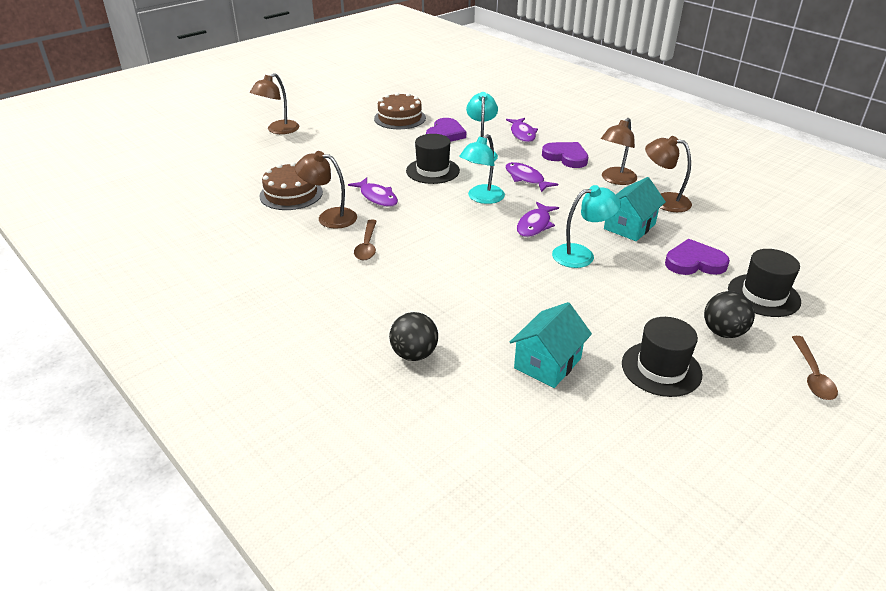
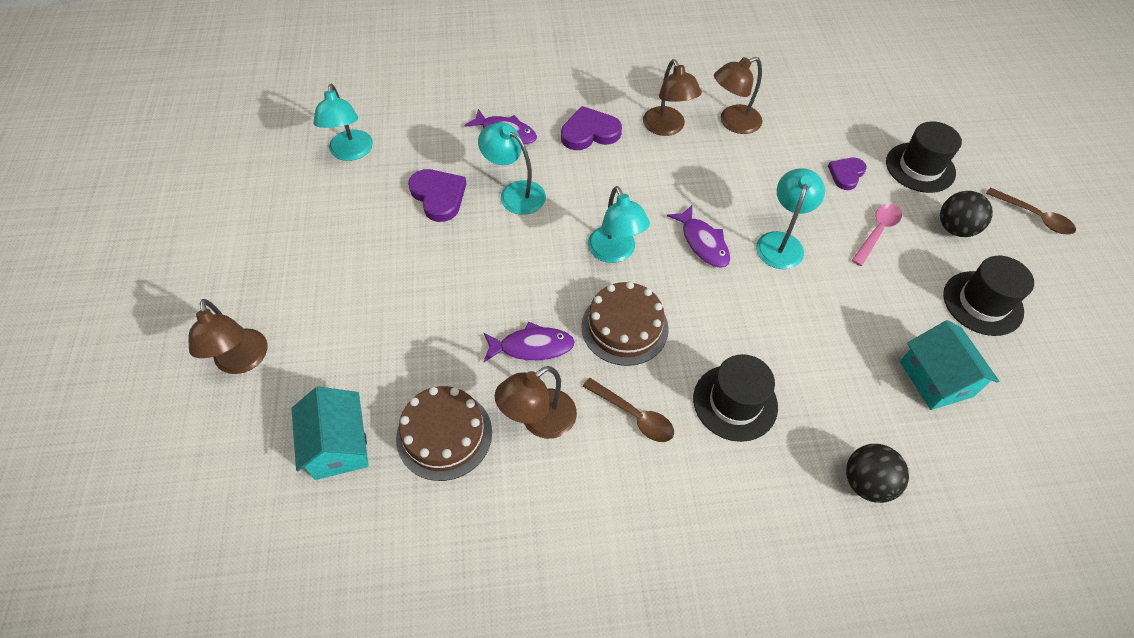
camera: 55 degrees left, 20 degrees up
brown cake [374,92,426,129] -> brown cake moved to [581,282,669,366]
black hat [406,134,460,184] -> black hat moved to [693,354,778,442]
purple fish [505,162,558,192] -> none
turquoise house [604,177,666,241] -> turquoise house moved to [291,386,369,480]
purple heart [665,239,730,275] -> purple heart [828,158,867,190], size x0.65
none -> turquoise lamp [313,84,373,161]
none -> pink spoon [851,204,902,266]

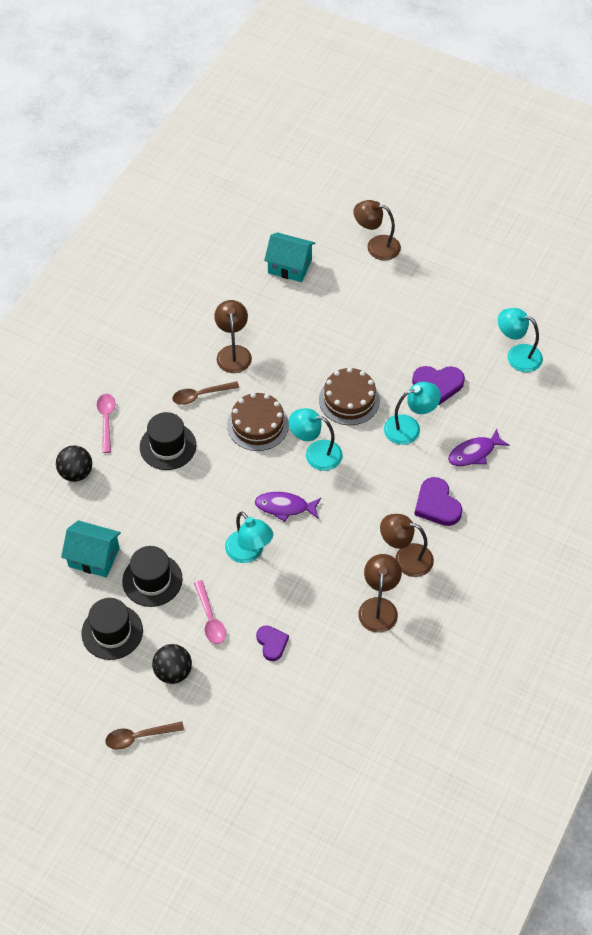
camera: 125 degrees right, 0 degrees up
brown cake [396,386,492,481] -> brown cake moved to [319,367,380,425]
purple fish [483,321,575,362] -> none
purple heart [561,106,622,150] -> purple heart turned 135 degrees clockwise [414,477,462,526]
black hat [886,121,962,193] -> black hat moved to [122,546,183,607]
none -> pink spoon [97,394,115,453]

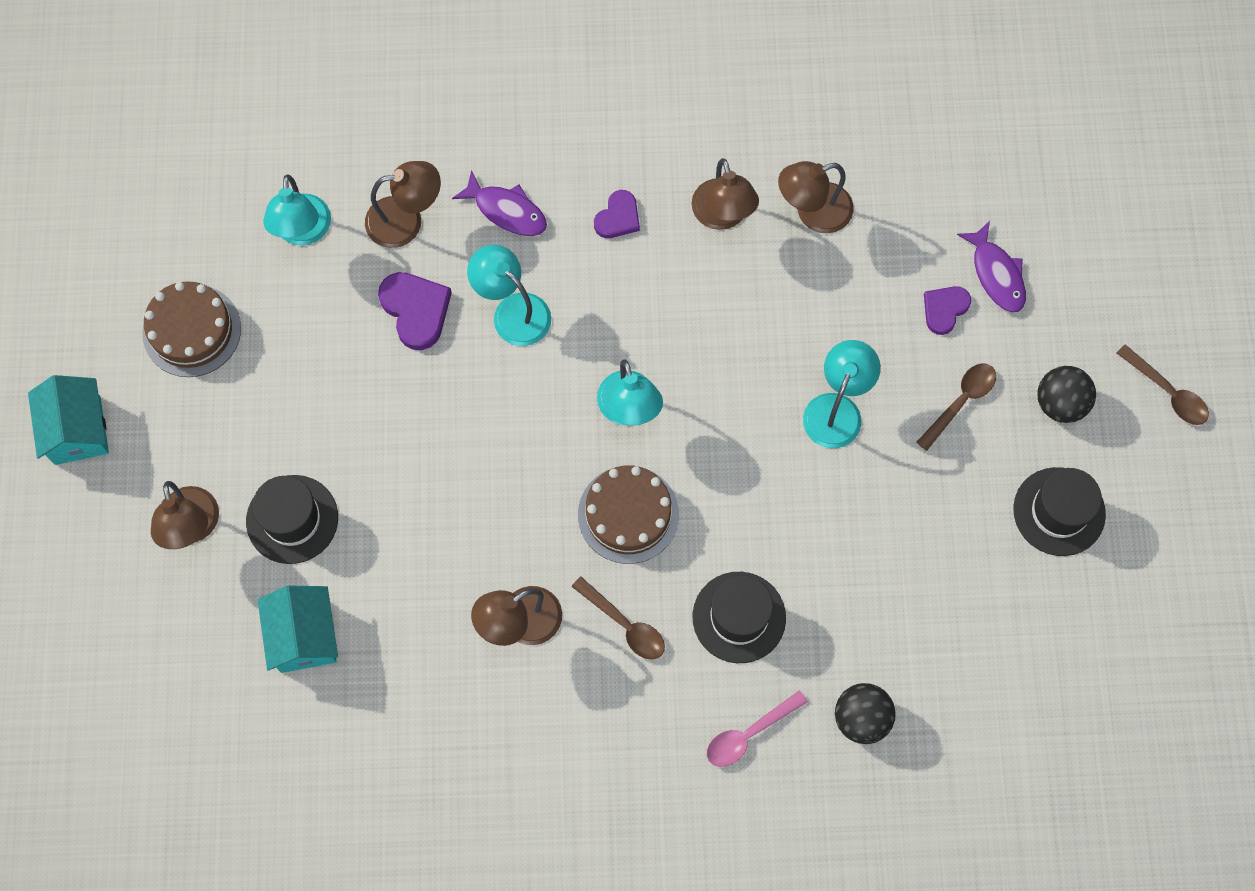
camera: 120 degrees left, 15 degrees up
turquoise house [61,520,121,578] -> turquoise house moved to [28,375,109,465]
black hat [122,546,183,607] -> black hat moved to [246,475,338,564]
pink spoon [194,580,226,644] -> brown spoon [916,363,996,451]
purple fish [255,492,321,522] -> purple fish moved to [957,221,1026,313]
brown cake [319,367,380,425] -> brown cake moved to [142,281,241,377]
purple heart [414,477,462,526] -> purple heart [594,190,640,238], size x0.65
none -> brown lamp [365,161,441,248]

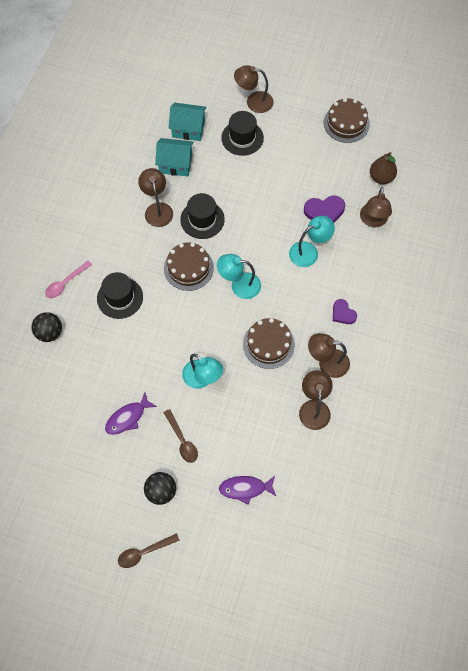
camera: 110 degrees right, 5 degrees down
turquoise house [28,375,109,465] -> turquoise house moved to [155,138,194,176]
turquoise lamp [263,174,331,245] -> brown pear [370,152,397,184]
purple fish [452,170,547,236] -> purple fish moved to [105,392,157,435]
brown spoon [571,577,665,660] -> none
pink spoon [707,690,808,767] -> pink spoon turned 120 degrees counterclockwise [45,260,92,298]
purple heart [924,286,971,335] -> none
black hat [1013,467,1106,556] -> black hat moved to [180,193,225,239]
none -> brown cake [243,318,295,369]

